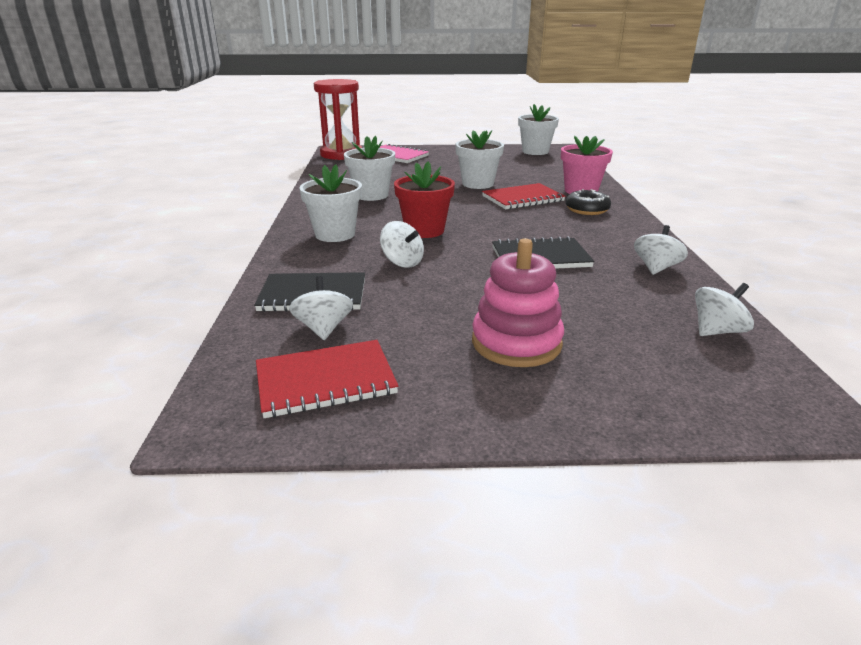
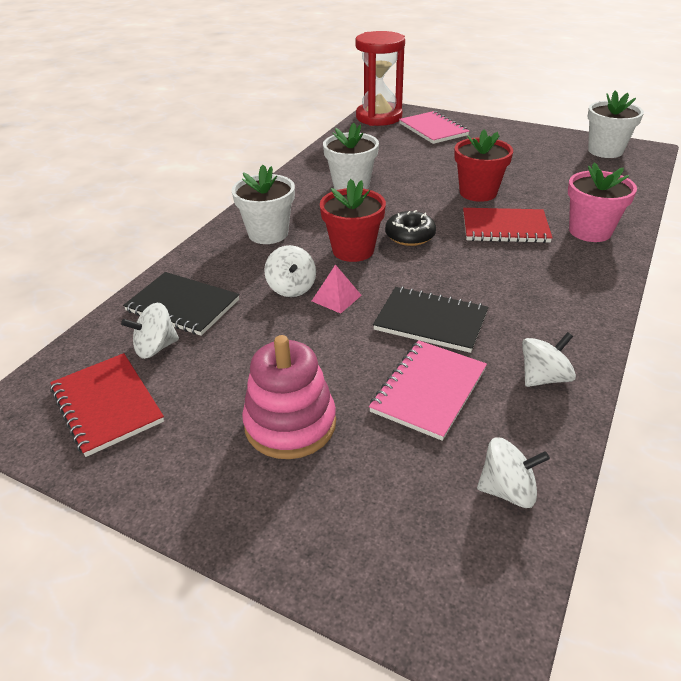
camera: 30 degrees right, 10 degrees up
red notebook [256,340,399,418] -> red notebook turned 45 degrees clockwise [50,353,164,457]
white spinning top [289,276,353,340] -> white spinning top turned 135 degrees counterclockwise [121,303,179,359]
white flower pot [455,130,504,189] -> red flower pot [454,129,513,202]
black donut [566,189,611,215] -> black donut moved to [385,210,436,246]
none -> pink pyramid [312,264,362,314]
none -> pink notebook [369,340,487,441]

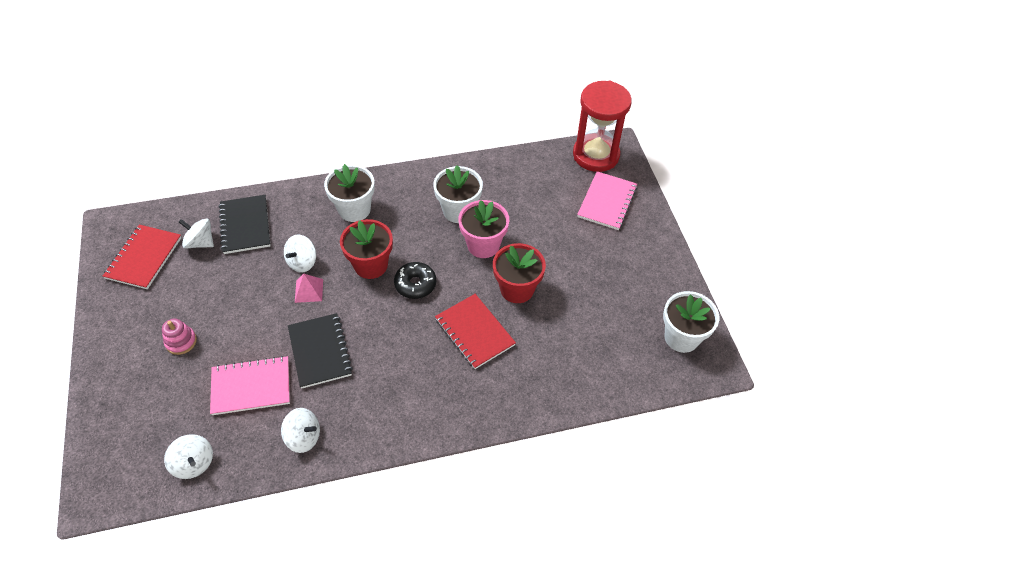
camera: 45 degrees right, 15 degrees up
pink stacking toy [242,335,336,459] -> pink stacking toy [162,319,197,355], size x0.53
pink flower pot [568,162,637,242] -> pink flower pot moved to [458,200,509,258]

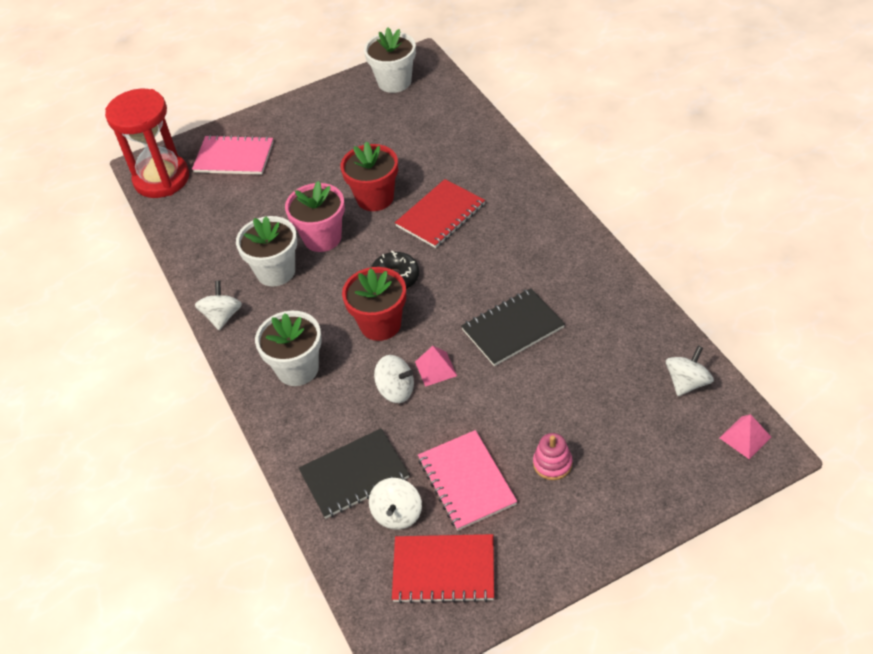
camera: 95 degrees left, 5 degrees down
pink notebook [210,356,290,415] -> pink notebook moved to [418,430,517,531]
white spinning top [281,408,320,453] -> white spinning top moved to [195,281,242,330]
none -> pink pyramid [720,414,771,459]

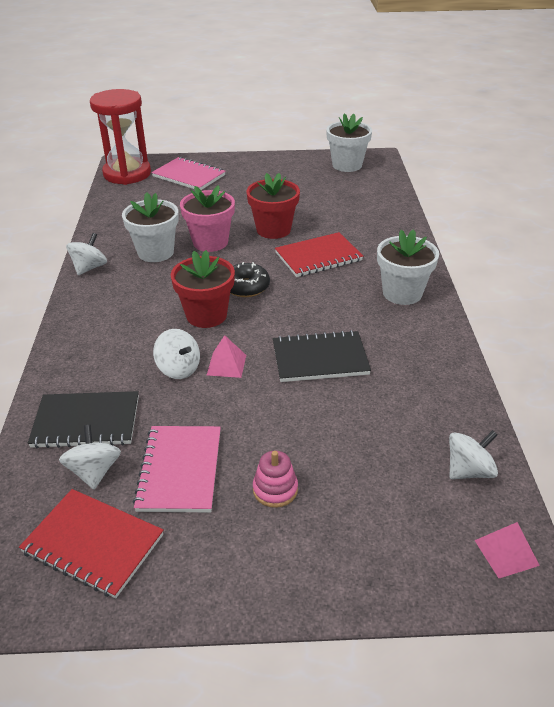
camera: 20 degrees right, 10 degrees down
white flower pot [255,311,322,386] -> white flower pot moved to [377,229,439,305]
white spinning top [369,478,422,530] -> white spinning top turned 135 degrees clockwise [59,425,121,489]

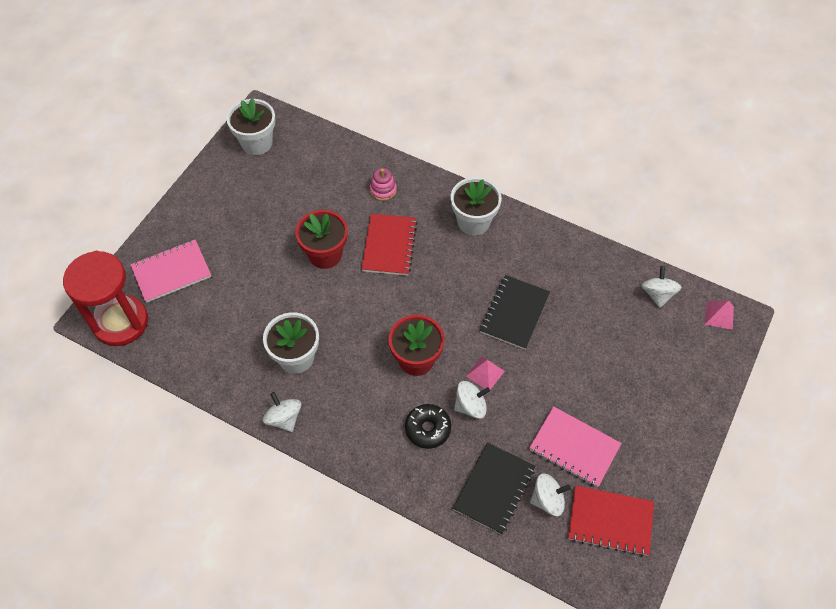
camera: 60 degrees left, 20 degrees up
red notebook [19,489,164,598] -> red notebook turned 45 degrees clockwise [568,485,654,557]
white spinning top [59,425,121,489] -> white spinning top turned 150 degrees clockwise [530,473,571,516]
pink flower pot [180,185,235,252] -> none
black donut [230,262,270,297] -> black donut moved to [405,404,451,449]
pink stacking toy [253,451,298,508] -> pink stacking toy moved to [370,168,397,201]

